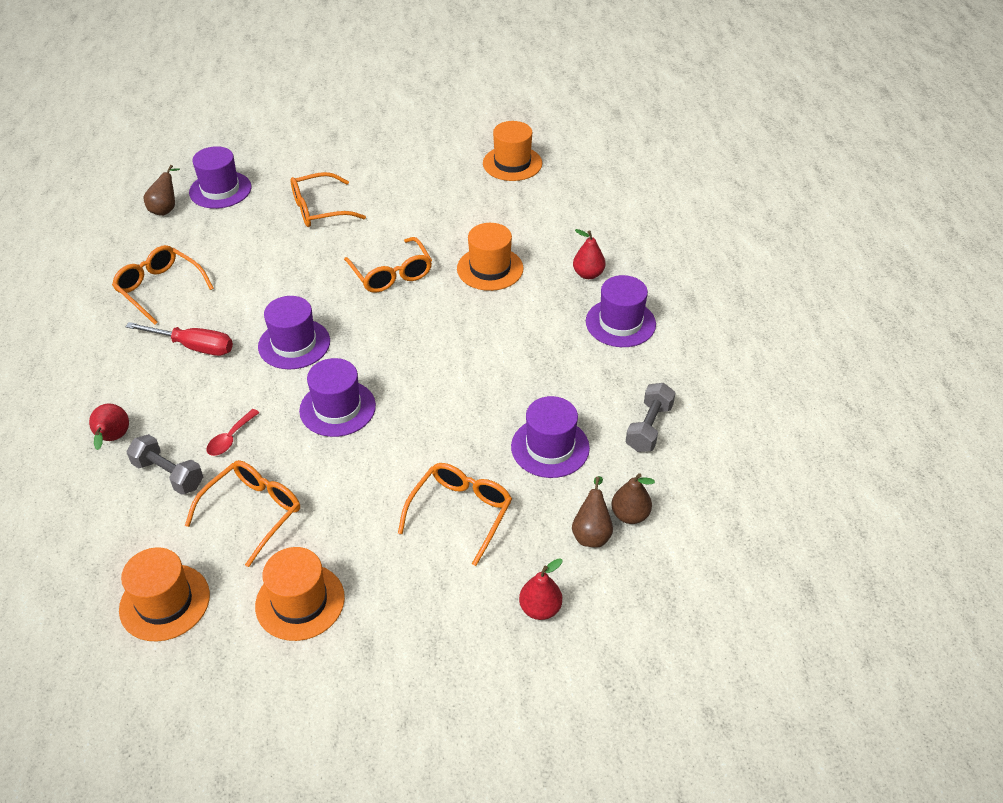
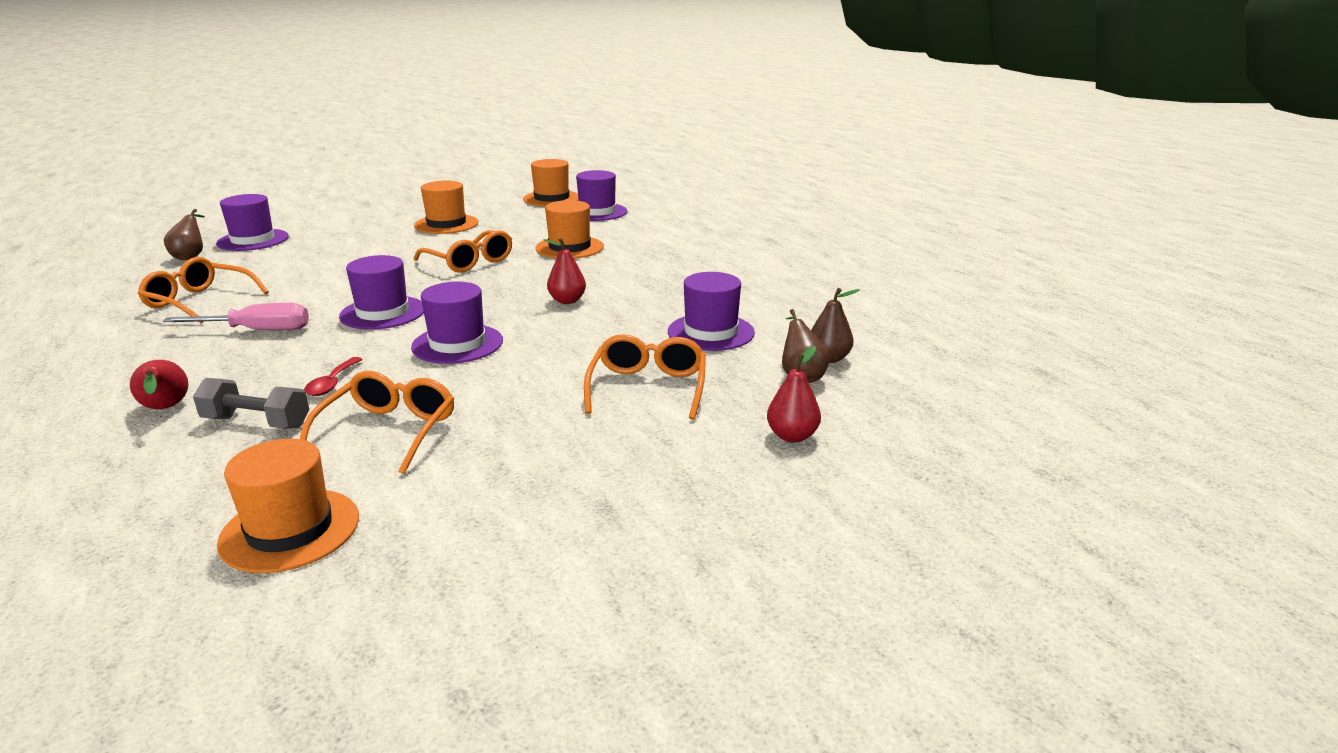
camera: 20 degrees left, 20 degrees down
red screwdriver [125,322,233,356] -> pink screwdriver [163,303,309,330]
orange hat [255,547,345,641] -> orange hat moved to [414,181,479,234]
orange glasses [291,172,366,227] -> none
red pear [573,229,606,279] -> red pear moved to [544,238,586,304]
purple hat [586,275,656,347] -> purple hat moved to [576,170,627,221]
grey dumbbell [626,383,675,452] -> none

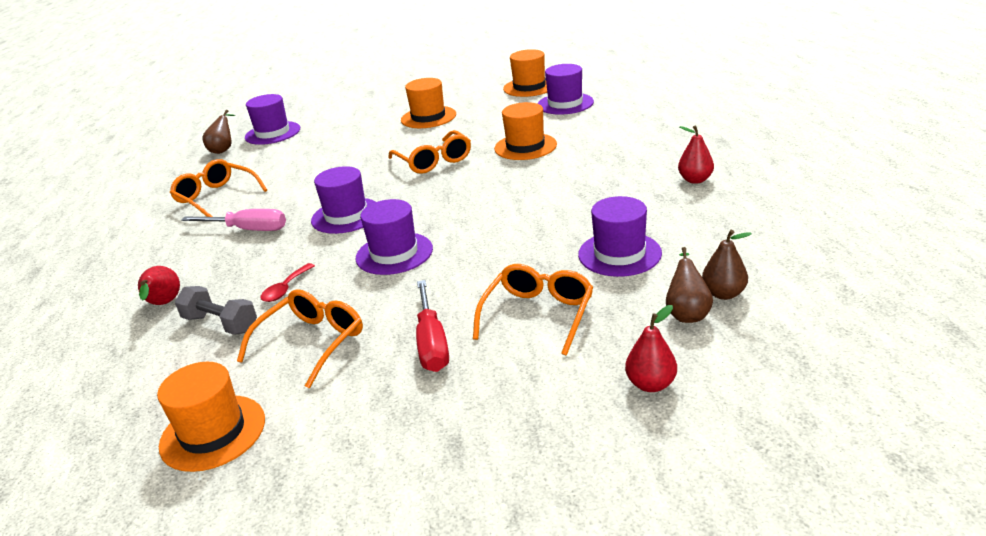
camera: 20 degrees right, 5 degrees up
red pear [544,238,586,304] -> red pear moved to [678,125,714,184]
none -> red screwdriver [416,280,449,372]

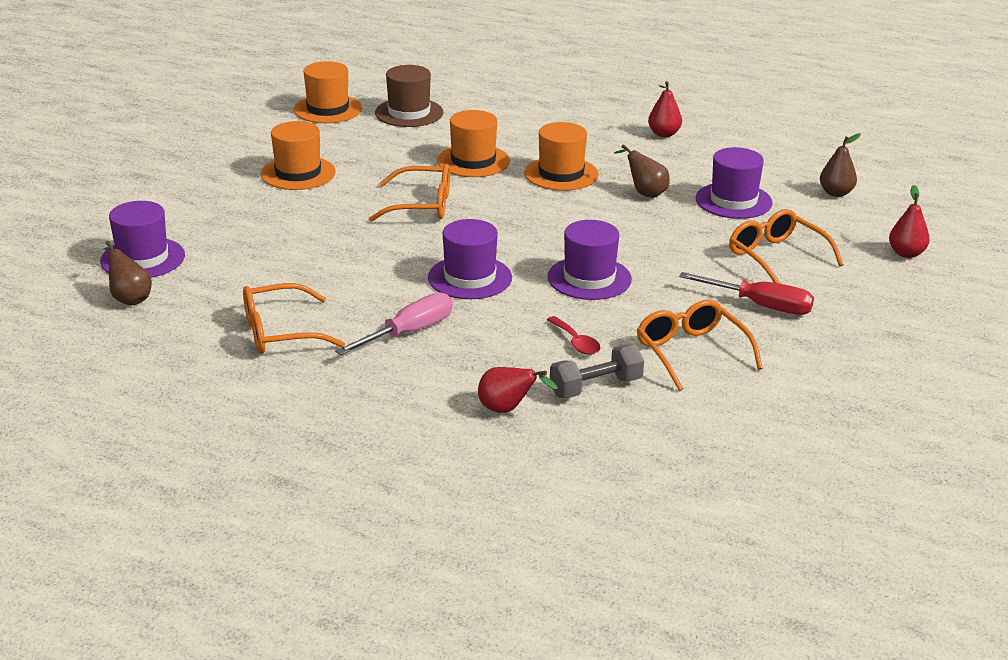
camera: 60 degrees left, 0 degrees up
orange hat [157,362,265,472] -> orange hat moved to [524,122,598,191]
purple hat [538,64,594,115] -> brown hat [375,65,443,127]
brown pear [666,247,713,323] -> brown pear moved to [614,144,670,198]

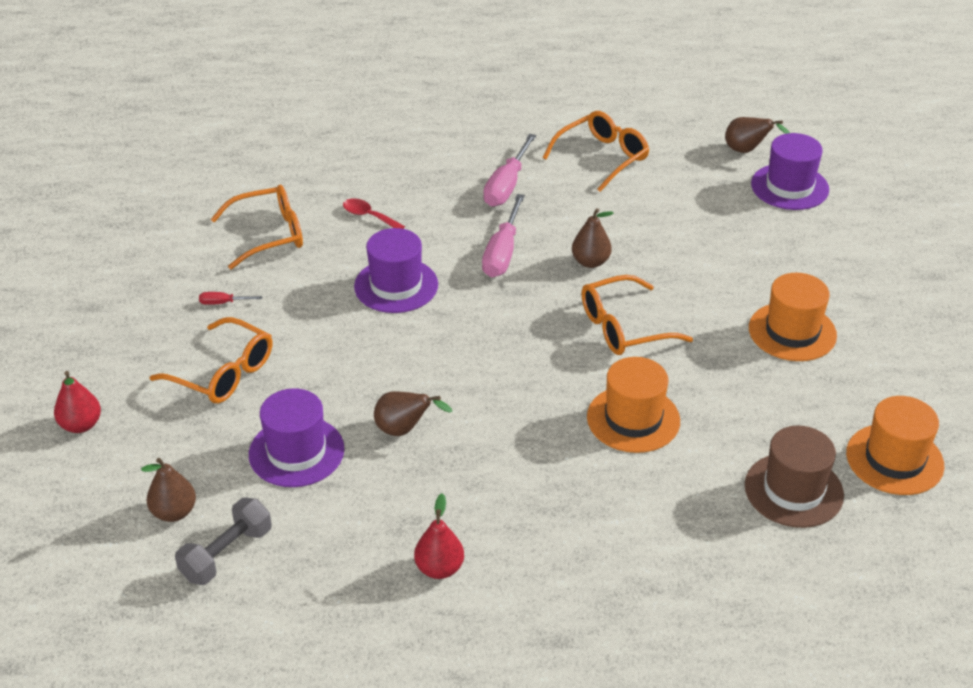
camera: 155 degrees right, 10 degrees up
purple hat [428,219,512,299] -> pink screwdriver [482,194,525,277]
red pear [478,367,558,413] -> none
orange hat [524,122,598,191] -> none
grey dumbbell [550,344,644,398] -> grey dumbbell moved to [175,498,272,585]
orange glasses [637,299,763,391] -> orange glasses turned 60 degrees counterclockwise [211,185,303,270]
red screwdriver [679,272,814,315] -> red screwdriver [199,292,262,305], size x0.46
none -> brown pear [572,208,614,268]

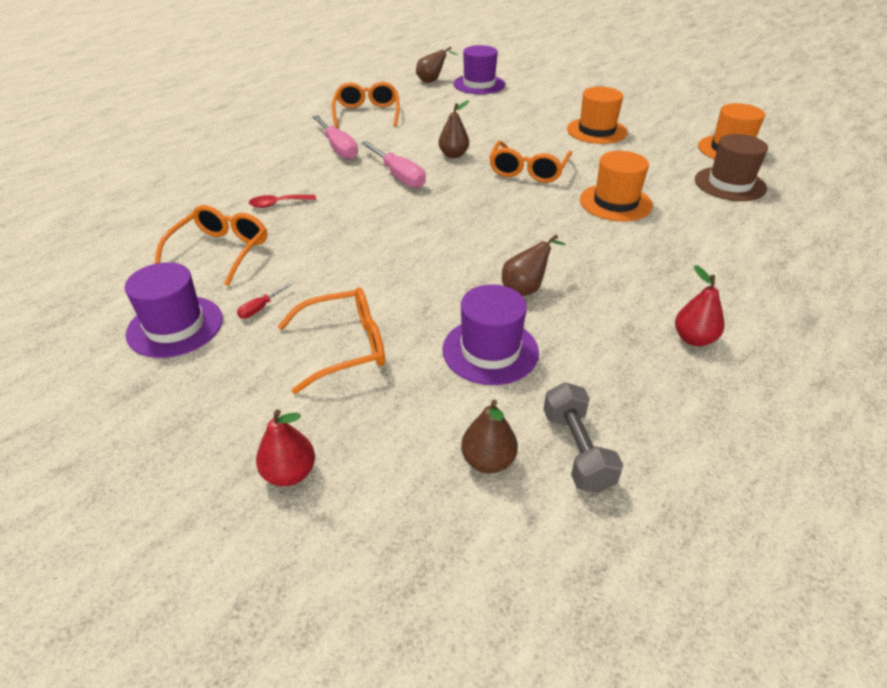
camera: 50 degrees left, 0 degrees up
purple hat [354,228,438,313] -> purple hat moved to [125,262,223,358]

